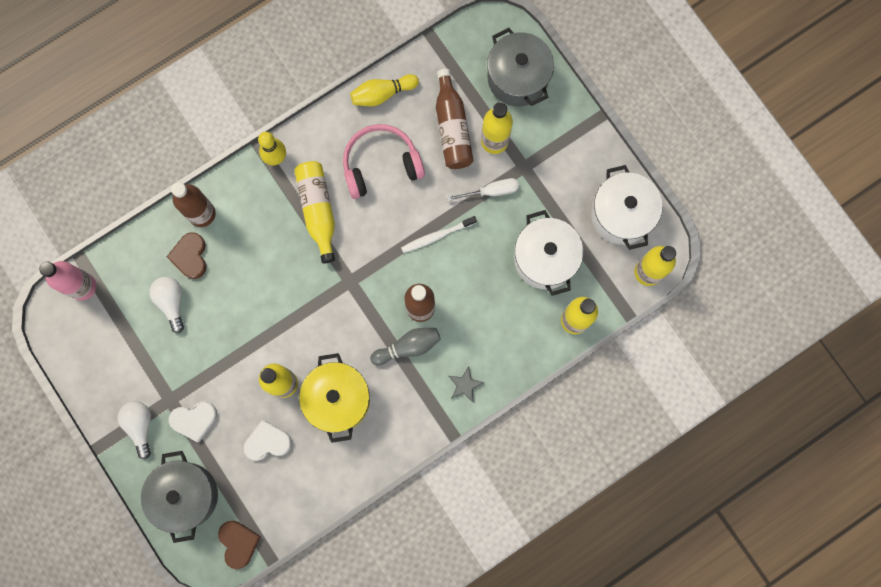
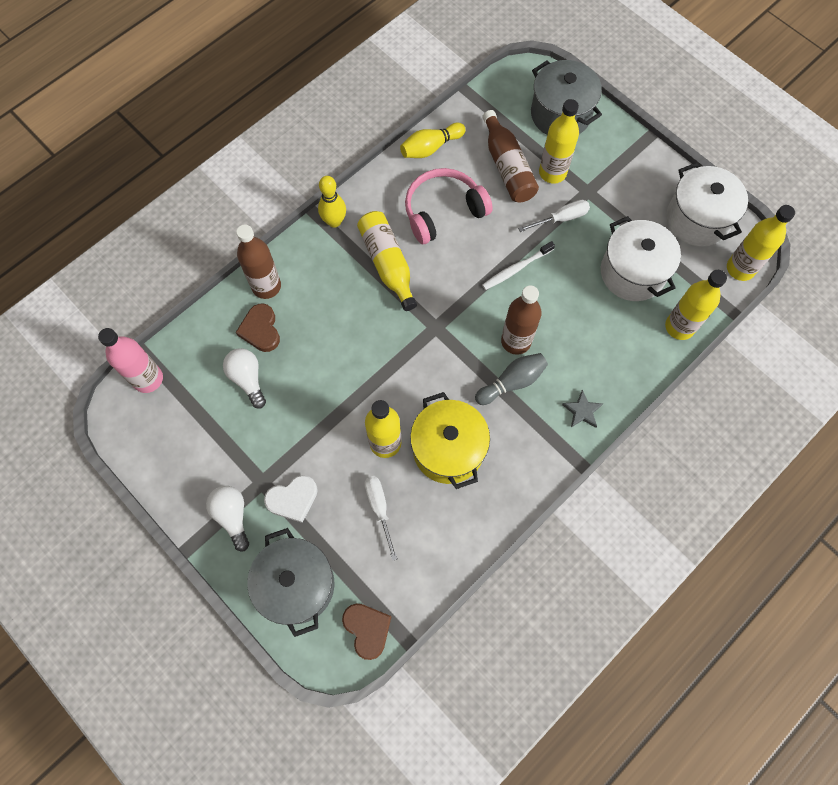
camera: 10 degrees left, 10 degrees down
white heart [244,420,292,460] -> white screwdriver [364,476,398,561]

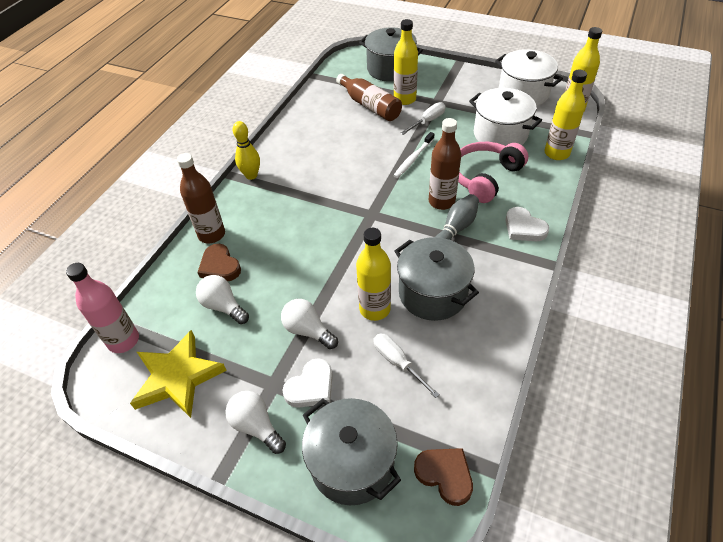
camera: 20 degrees left, 20 degrees down
yellow bottle [357,211,417,311] -> none
yellow bowling pin [400,123,466,158] -> none
pink headphones [405,168,493,244] -> pink headphones moved to [458,142,528,203]
yellow pot [410,392,490,489] -> grey pot [394,237,479,321]
grey star [562,390,603,428] -> white heart [505,207,549,241]
none -> yellow star [130,330,227,418]
none -> white light bulb [281,299,338,349]

